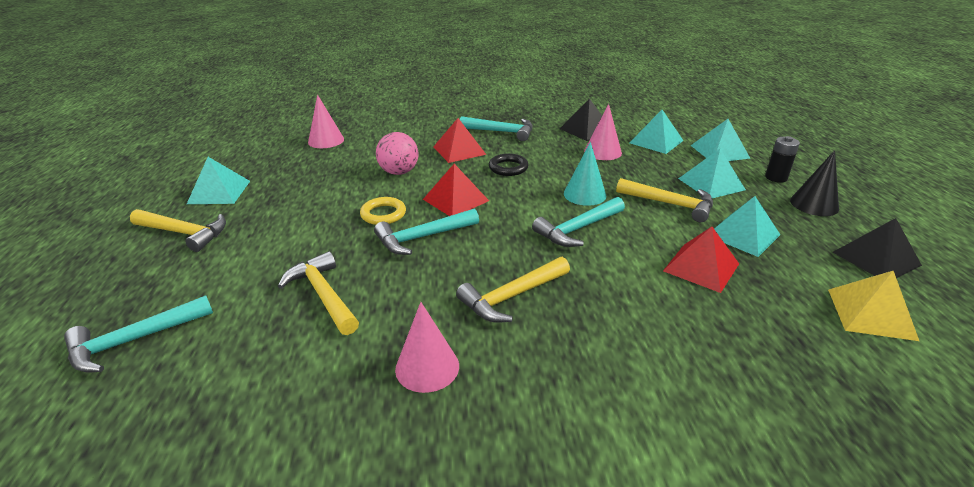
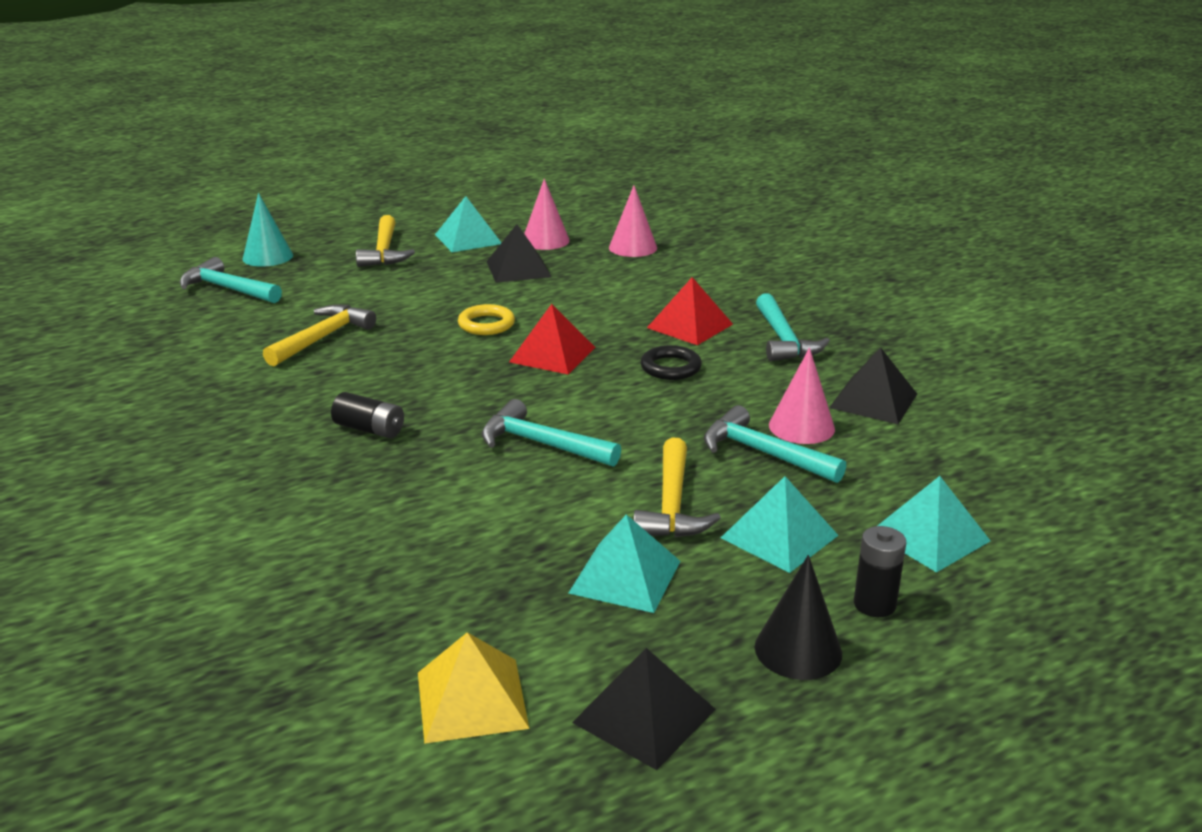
camera: 65 degrees right, 5 degrees down
turquoise hammer [374,208,479,255] -> turquoise hammer moved to [704,405,846,483]
pink ball [376,132,419,175] -> none
pink cone [395,302,459,393] -> pink cone moved to [524,178,570,250]
yellow hammer [456,257,570,323] -> black battery [331,392,404,438]
turquoise cone [564,142,606,206] -> turquoise cone moved to [242,193,293,267]
turquoise pyramid [629,110,684,154] -> none
red pyramid [663,227,739,293] -> none
none -> black pyramid [486,224,552,283]

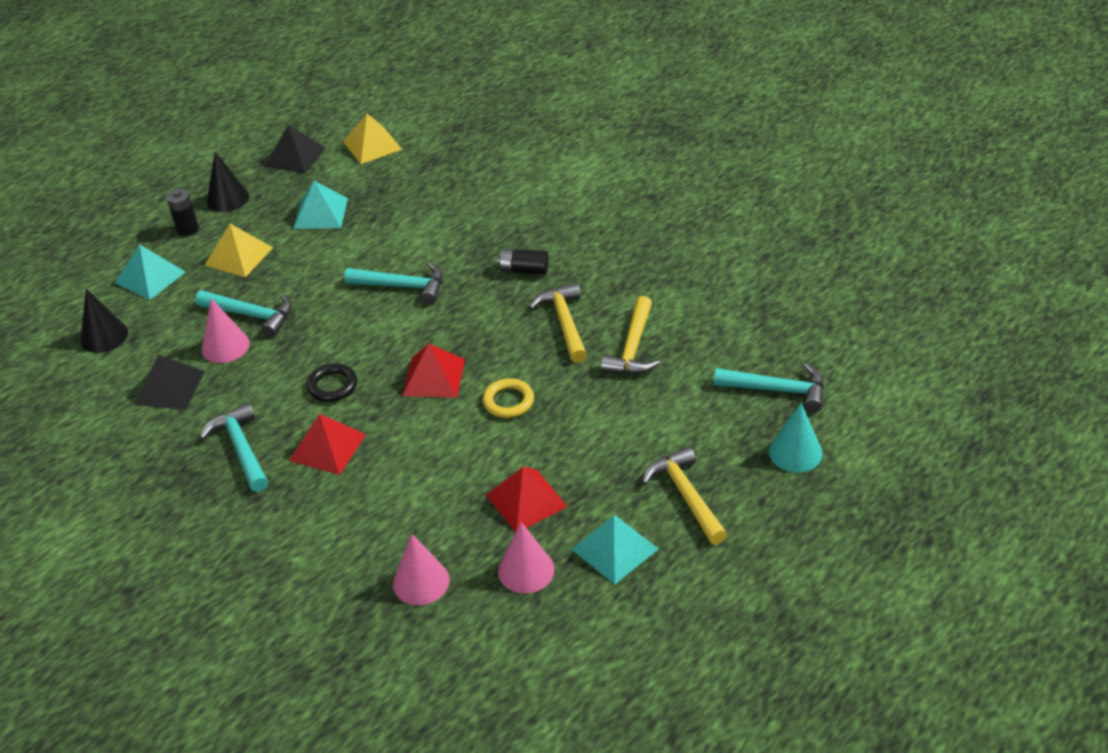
camera: 165 degrees right, 15 degrees up
black pyramid [486,224,552,283] -> red pyramid [486,467,568,532]
yellow hammer [633,438,721,537] -> yellow hammer moved to [529,283,587,363]
turquoise pyramid [721,476,839,573] -> yellow pyramid [205,224,273,277]
none -> black cone [80,289,128,353]

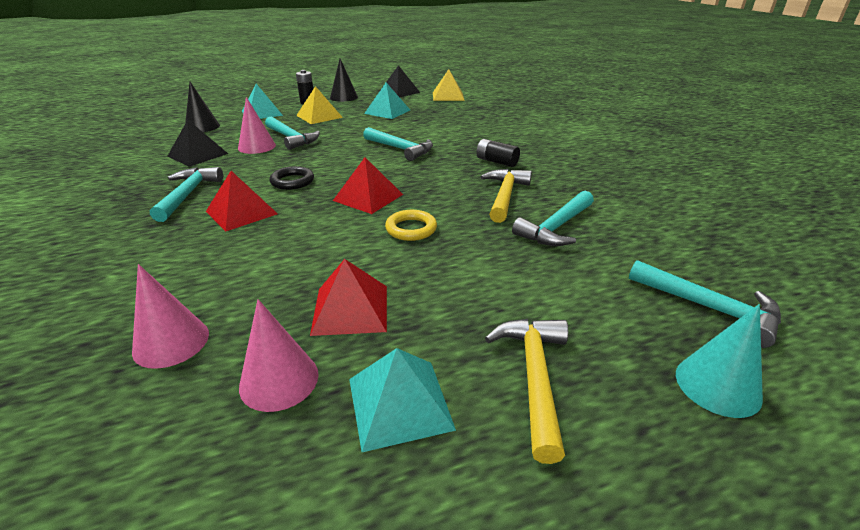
camera: 25 degrees right, 10 degrees down
yellow hammer [601,296,660,375] -> turquoise hammer [512,191,594,246]

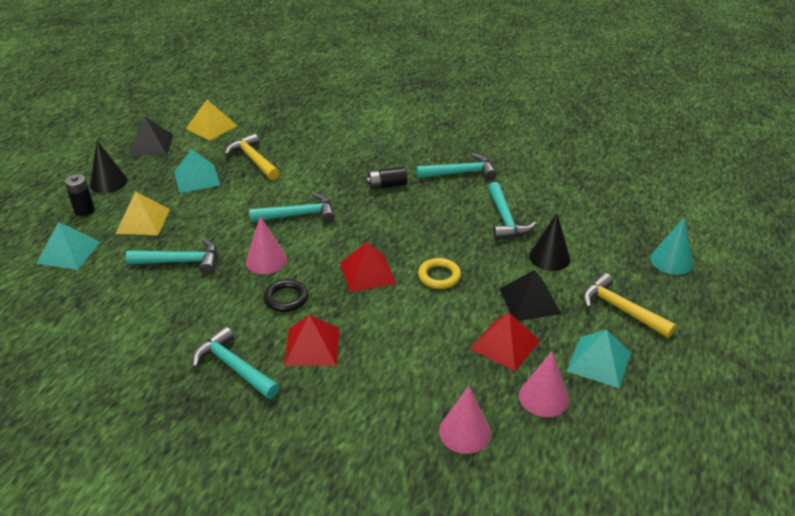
camera: 50 degrees left, 5 degrees up
black pyramid [167,120,228,167] -> black pyramid moved to [500,270,561,321]
black cone [185,82,220,132] -> black cone moved to [529,213,571,271]
pink cone [238,97,276,154] -> pink cone moved to [246,216,287,274]
yellow hammer [481,169,532,223] -> yellow hammer moved to [224,133,280,180]
turquoise hammer [629,260,781,348] -> turquoise hammer moved to [416,153,497,180]

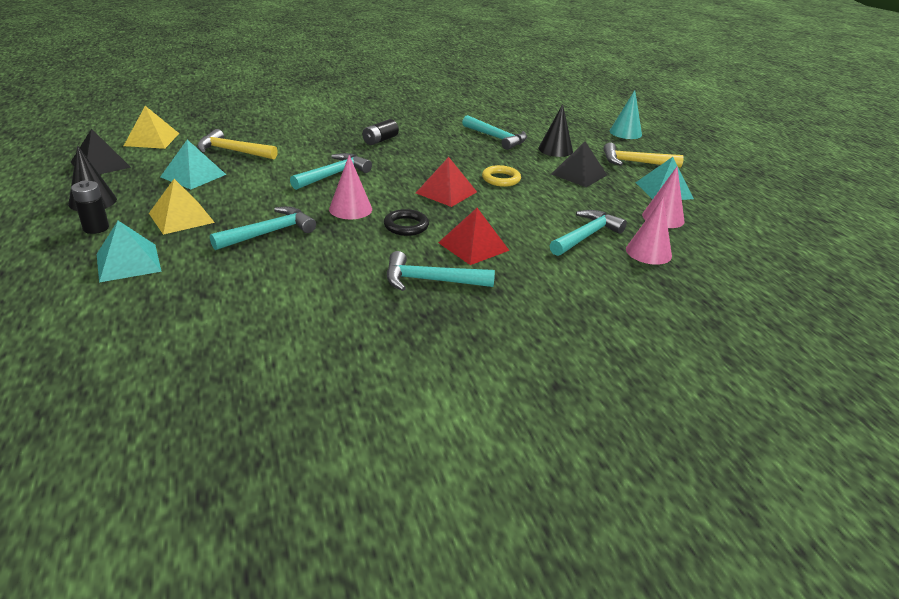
camera: 40 degrees left, 5 degrees down
turquoise hammer [416,153,497,180] -> turquoise hammer moved to [550,210,627,256]
red pyramid [470,313,540,371] -> none

